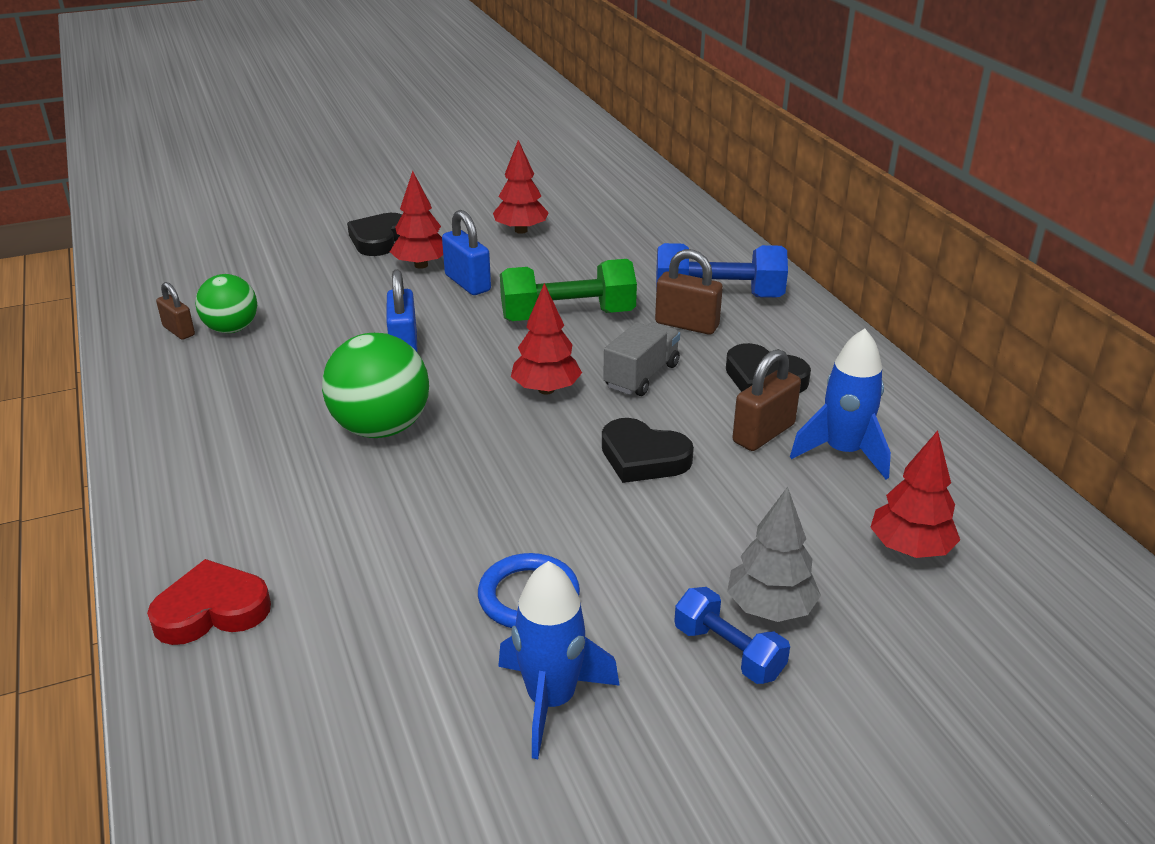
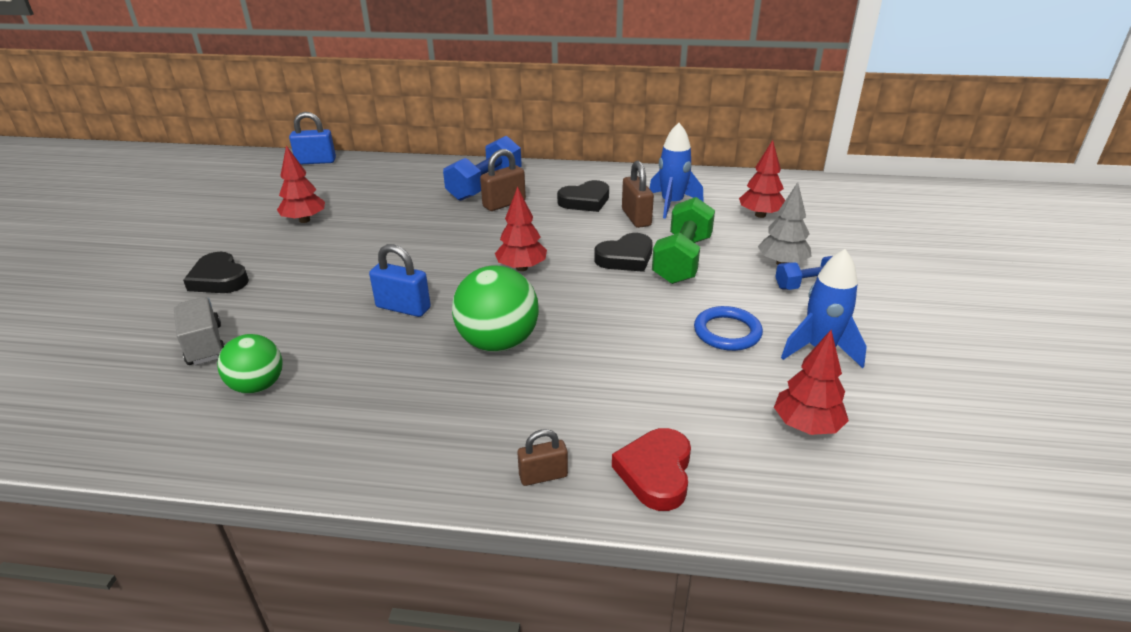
camera: 60 degrees left, 0 degrees up
brown padlock [156,282,195,340] -> brown padlock moved to [517,429,568,486]
red tree [390,171,443,269] -> red tree moved to [774,330,849,435]
blue padlock [442,210,491,295] -> blue padlock moved to [289,112,336,164]
green dumbbell [500,259,637,321] -> green dumbbell moved to [652,197,715,284]
grey truck [603,322,680,396] -> grey truck moved to [174,297,225,365]

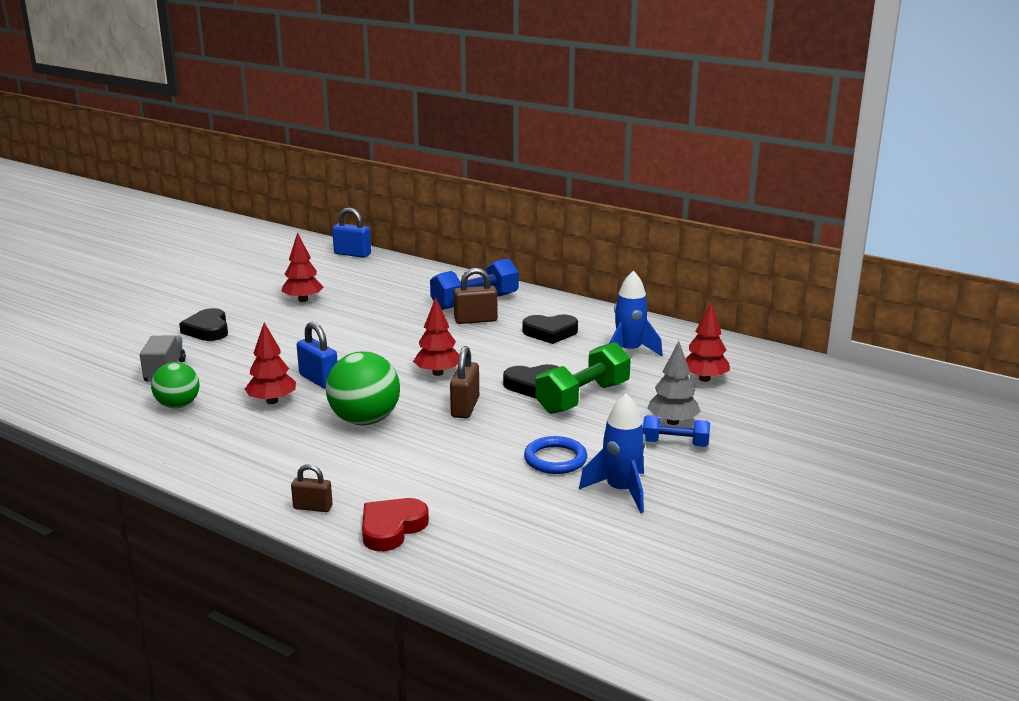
camera: 25 degrees right, 10 degrees down
brown padlock [622,161,654,228] -> brown padlock moved to [450,346,479,418]
red tree [774,330,849,435] -> red tree moved to [245,322,296,404]

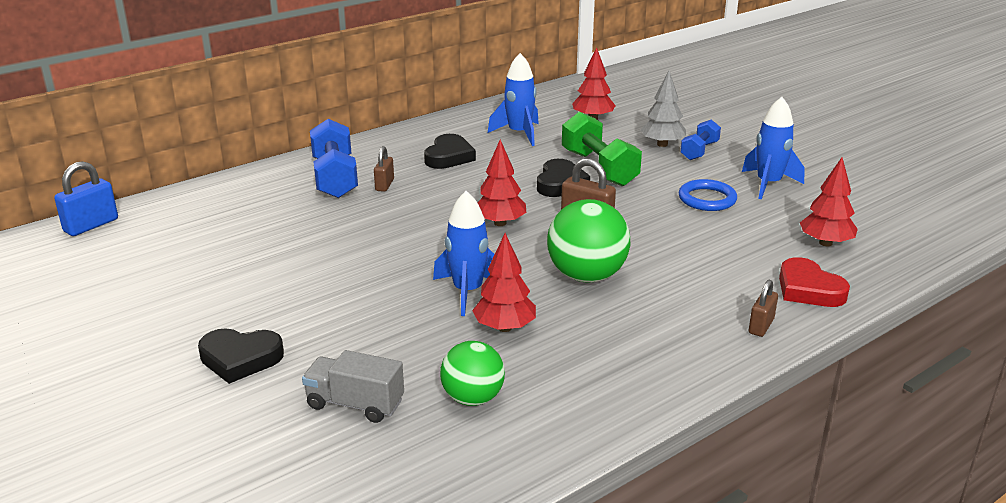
camera: 70 degrees left, 5 degrees up
red tree [281,232,324,302] -> red tree moved to [800,157,858,246]
blue padlock [297,322,337,389] -> blue rocket [433,191,495,316]
brown padlock [454,268,498,324] -> brown padlock [374,146,394,192], size x0.65

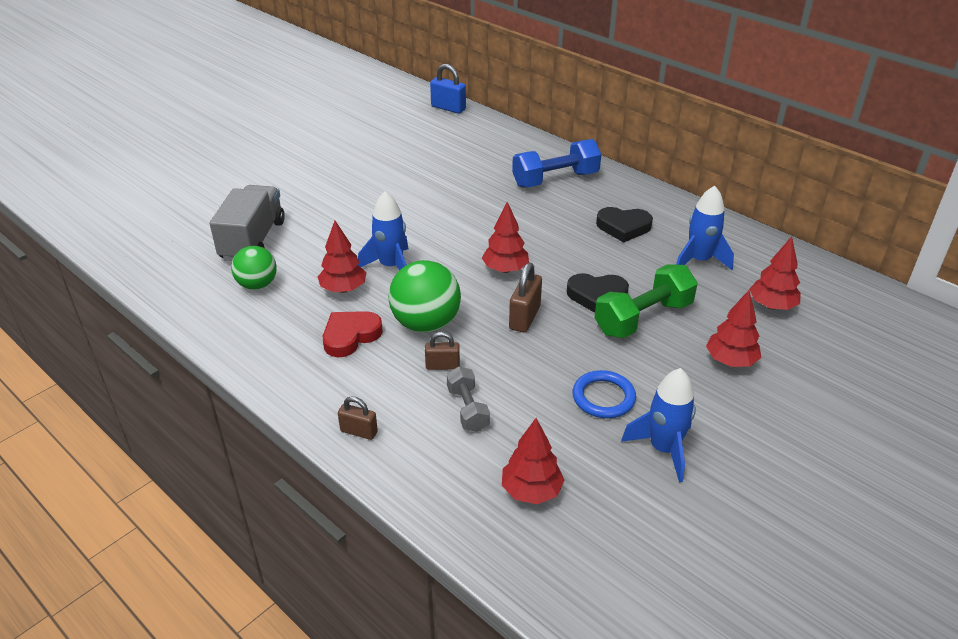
camera: 80 degrees right, 10 degrees up
black heart [198,328,284,384] -> none
grey truck [302,350,404,423] -> grey truck [210,185,285,261], size x1.55
brown padlock [374,146,394,192] -> brown padlock moved to [425,332,460,370]
grey tree [640,71,686,147] -> red tree [706,290,761,367]
blue dumbbell [680,120,721,160] -> none
red heart [779,257,850,307] -> red heart moved to [323,311,383,357]
none -> grey dumbbell [447,366,490,432]

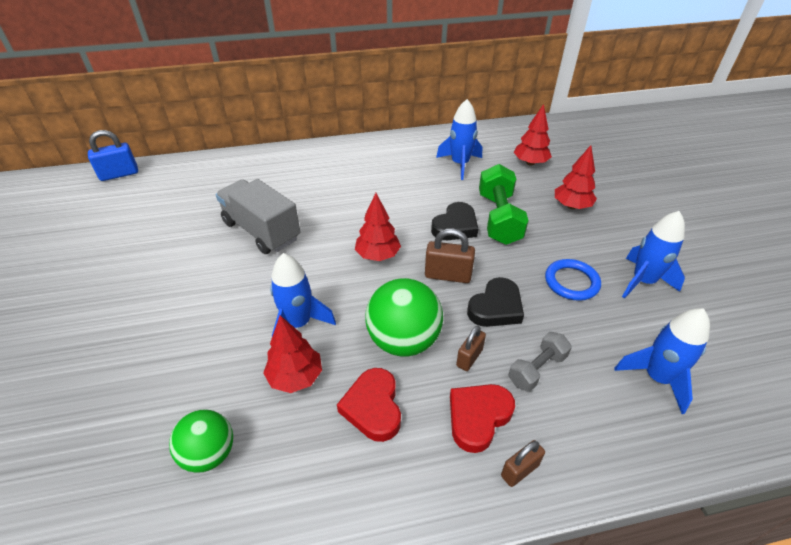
camera: 55 degrees left, 5 degrees up
grey truck [210,185,285,261] -> grey truck moved to [216,179,300,254]
grey dumbbell [447,366,490,432] -> grey dumbbell turned 60 degrees counterclockwise [508,332,572,392]
red tree [502,418,565,504] -> blue rocket [614,309,710,414]
brown padlock [509,263,542,333] -> brown padlock turned 45 degrees counterclockwise [425,228,475,283]
blue dumbbell [512,139,601,188] -> none
black heart [596,207,653,243] -> black heart moved to [467,277,524,327]
none -> red heart [450,384,515,453]

